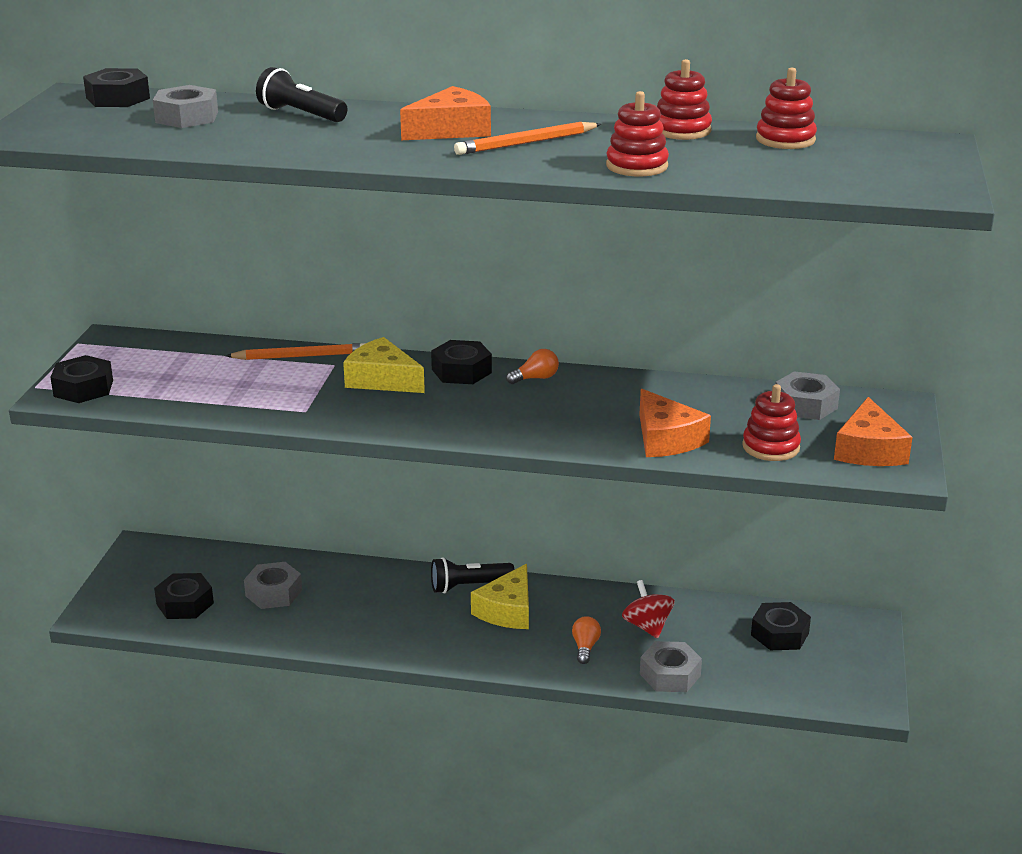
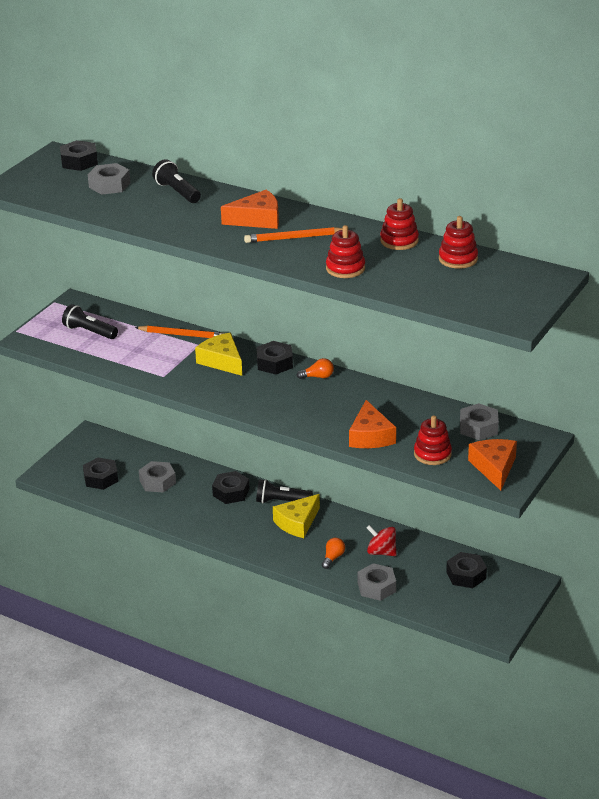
camera: 20 degrees right, 5 degrees up
black nut [50,355,113,403] -> black nut moved to [212,471,250,504]
red spinning top [622,580,674,639] -> red spinning top turned 60 degrees counterclockwise [366,525,397,556]
orange cheese [834,397,913,466] -> orange cheese turned 150 degrees clockwise [468,439,517,490]
none -> black flashlight [62,304,118,339]

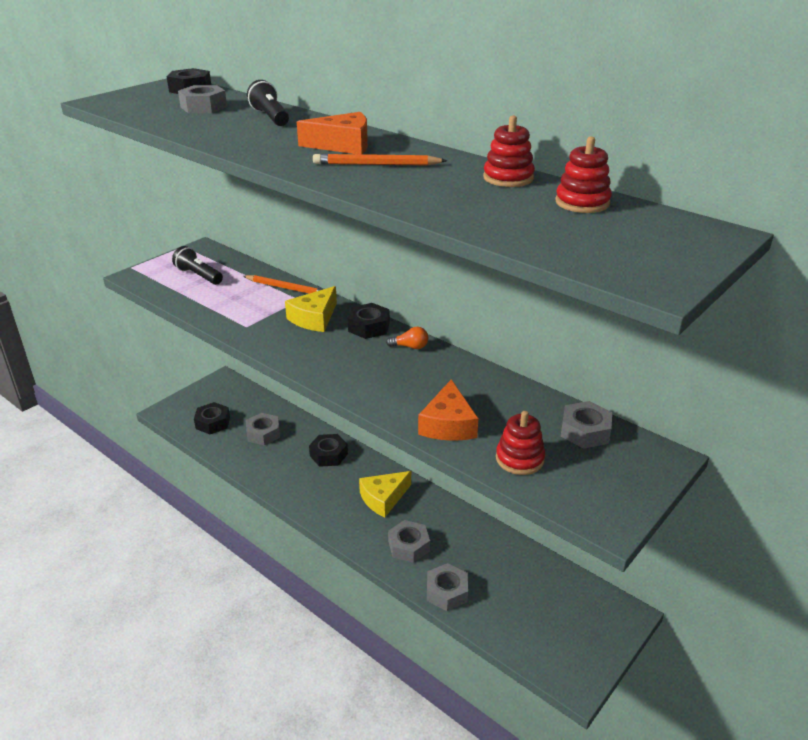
camera: 10 degrees right, 0 degrees up
yellow cheese [195,333,242,376] -> yellow cheese turned 120 degrees counterclockwise [285,286,337,332]
black flashlight [256,479,313,503] -> none
orange light bulb [322,538,345,569] -> grey nut [388,520,430,563]
red stacking toy [326,225,365,278] -> none
red spinning top [366,525,397,556] -> none
black nut [446,552,487,588] -> none
orange cheese [468,439,517,490] -> none

